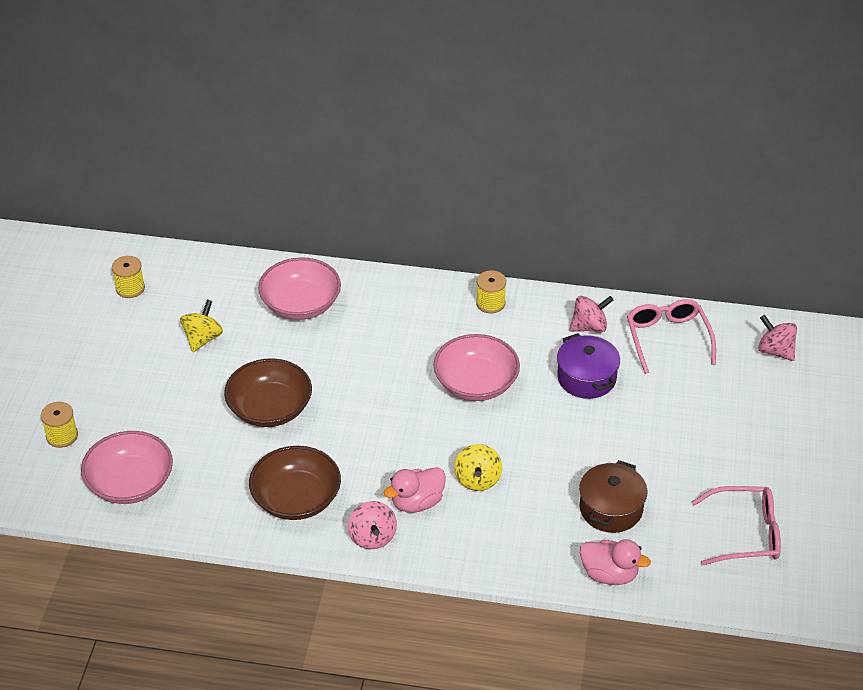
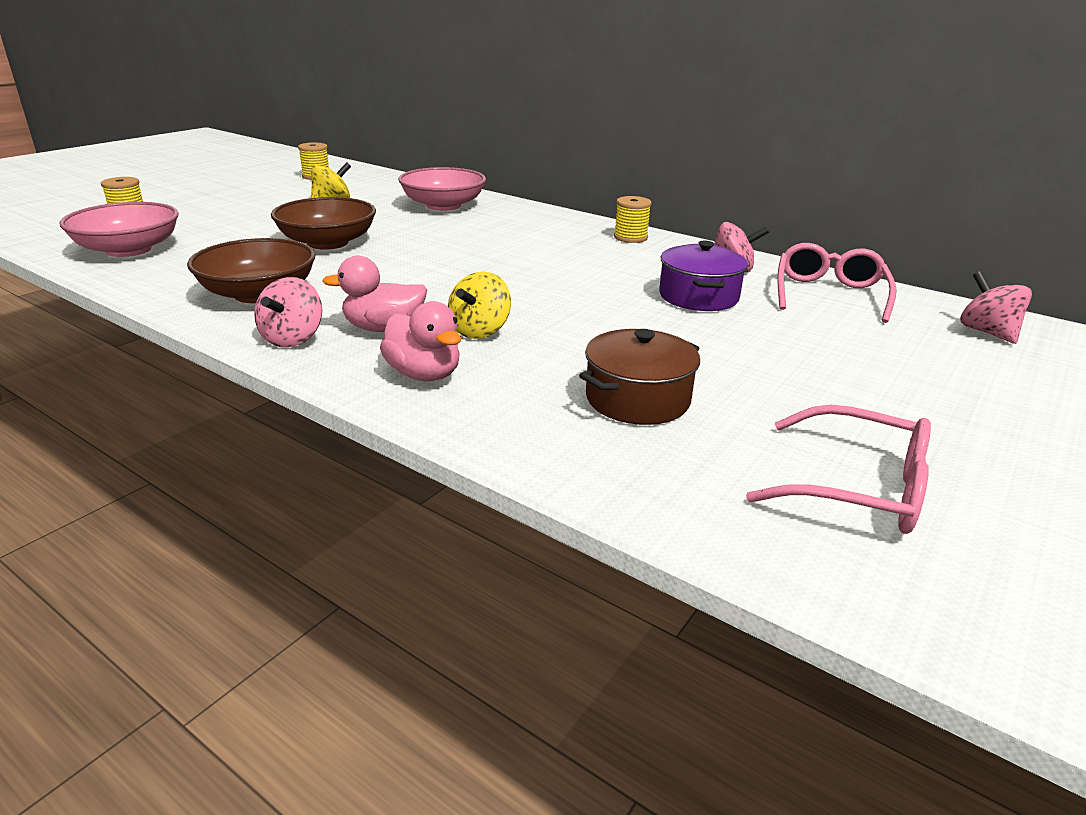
camera: 25 degrees right, 15 degrees down
pink bowl [433,334,520,401] -> none
pink duck [580,539,651,585] -> pink duck moved to [380,301,461,381]

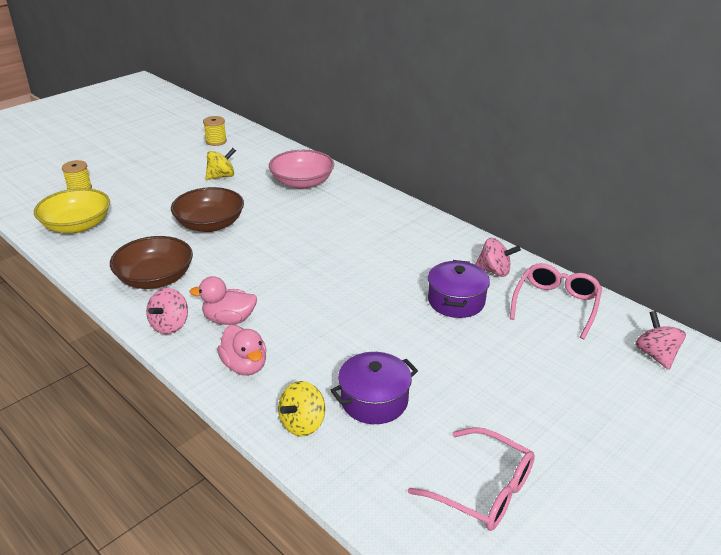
camera: 10 degrees right, 5 degrees up
pink bowl [59,202,179,257] -> yellow bowl [34,188,110,233]
yellow spinning top [448,272,511,339] -> yellow spinning top moved to [278,381,325,436]
brown pot [579,329,700,425] -> purple pot [330,352,418,424]
yellow spool [614,196,652,243] -> none

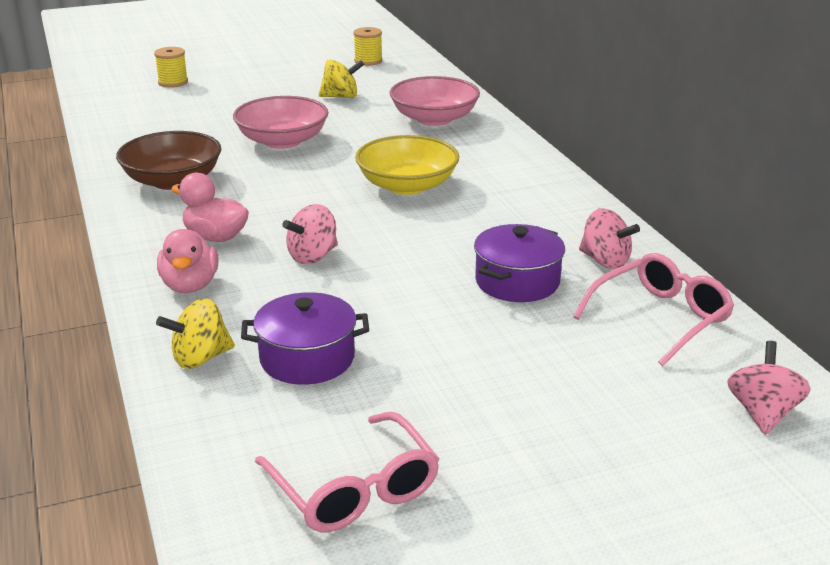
camera: 25 degrees right, 5 degrees down
yellow bowl [34,188,110,233] -> yellow bowl moved to [355,135,459,195]
pink spinning top [146,288,188,334] -> pink spinning top moved to [282,204,338,264]
brown bowl [171,187,244,232] -> pink bowl [233,96,328,149]

